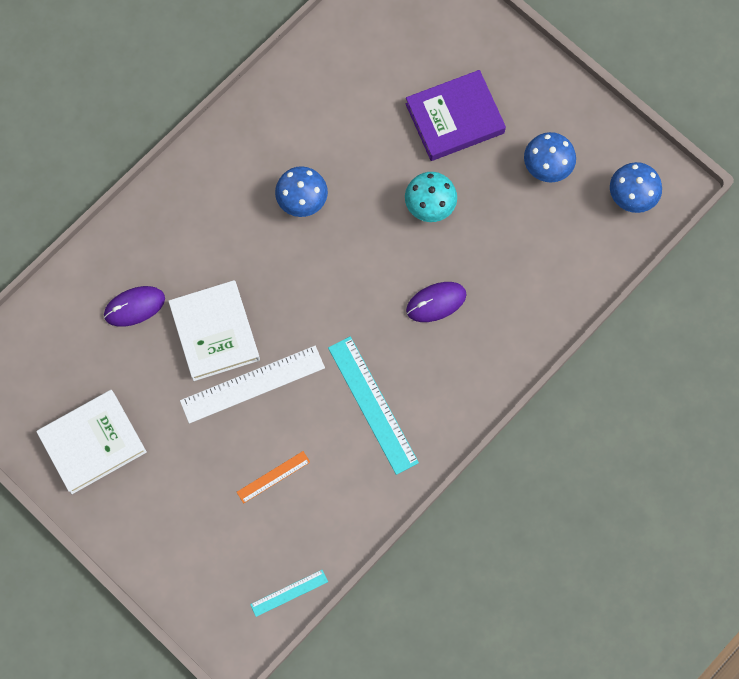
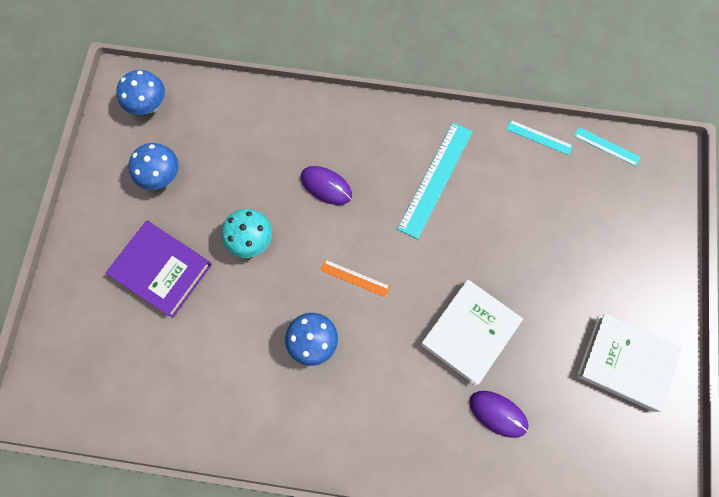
camera: 125 degrees left, 0 degrees up
white ruler [180,346,325,424] -> none
orange ruler [237,451,310,504] -> orange ruler moved to [320,259,390,297]
none -> turquoise ruler [506,120,573,155]

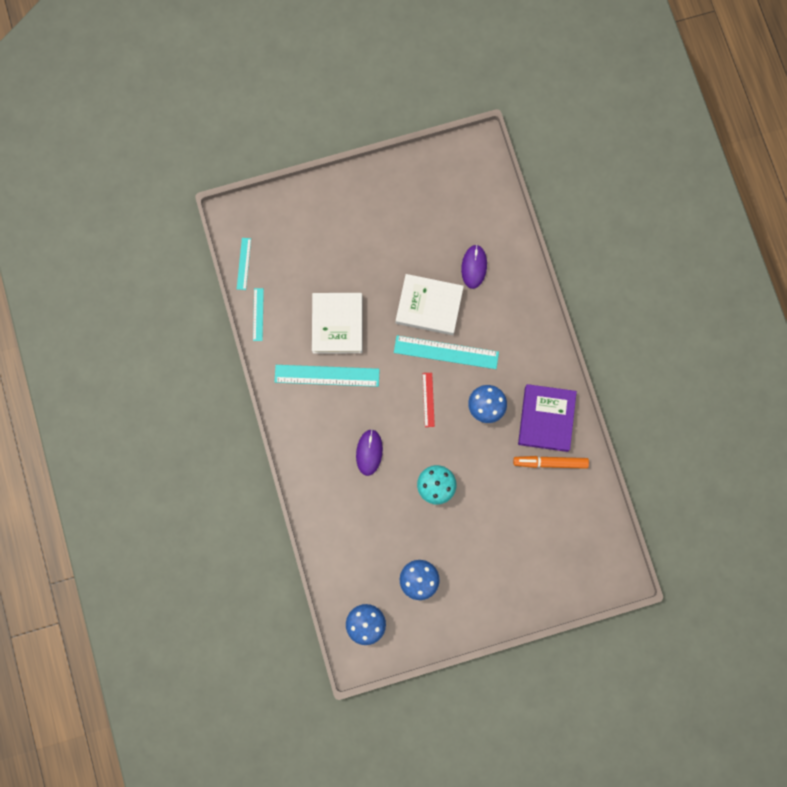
camera: 115 degrees left, 5 degrees up
purple book [106,221,212,318] -> purple book moved to [518,384,577,452]
orange ruler [320,259,390,297] -> red ruler [423,373,435,427]
white book [577,314,682,412] -> white book moved to [312,293,363,354]
none -> turquoise ruler [394,335,499,369]
none -> orange marker [513,456,589,469]

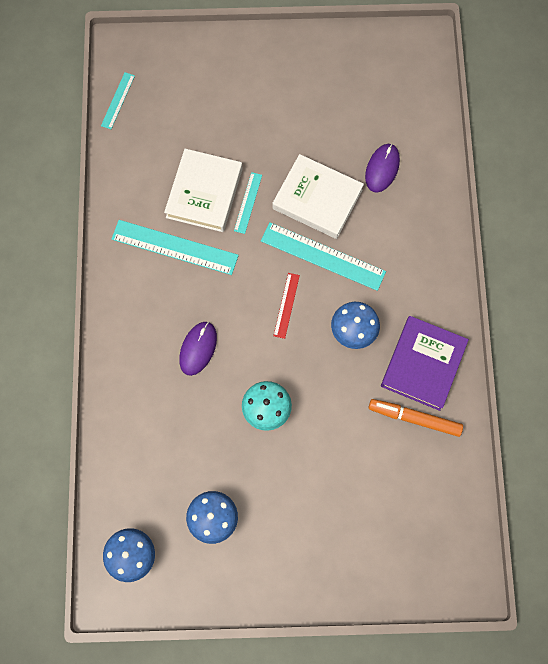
camera: 15 degrees right, 5 degrees down
turquoise ruler [253,288,264,341] -> turquoise ruler moved to [234,172,262,234]

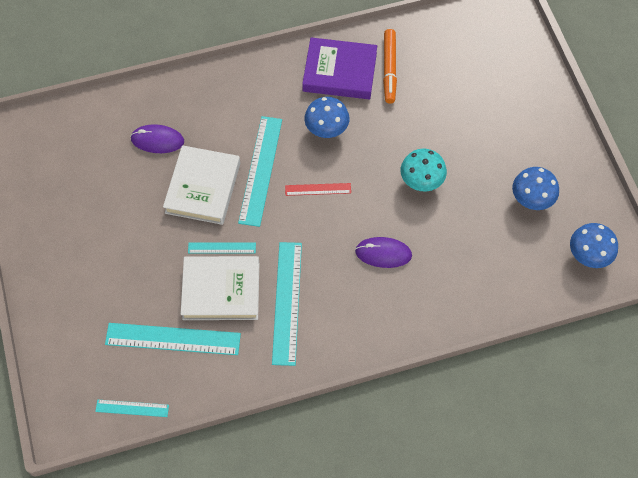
camera: 105 degrees left, 10 degrees down
none -> turquoise ruler [105,323,241,355]

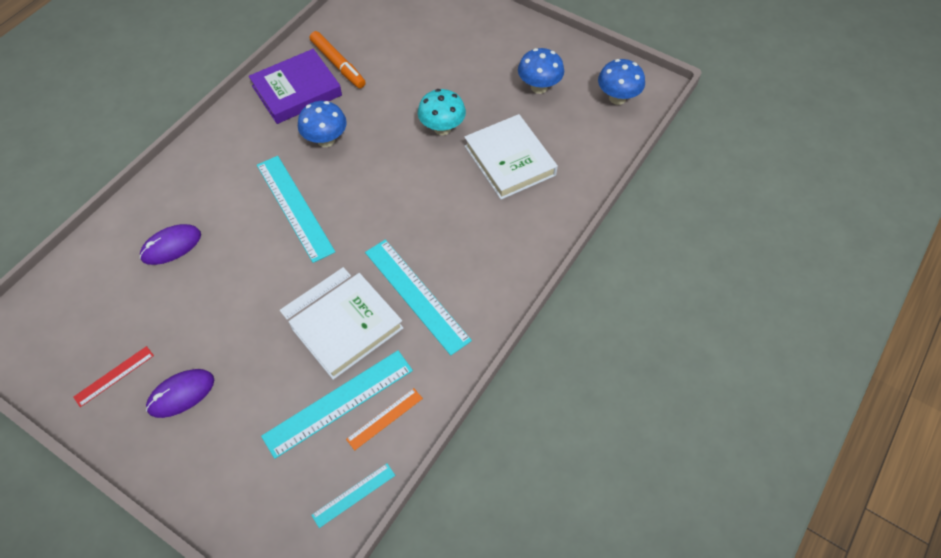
camera: 40 degrees left, 5 degrees down
white book [163,145,240,225] -> white book moved to [464,114,558,200]
turquoise ruler [188,242,256,253] -> white ruler [279,267,351,319]
red ruler [285,183,351,196] -> red ruler moved to [73,346,154,407]
purple mouse [355,237,412,268] -> purple mouse moved to [146,369,214,418]
none -> orange ruler [346,388,423,450]

